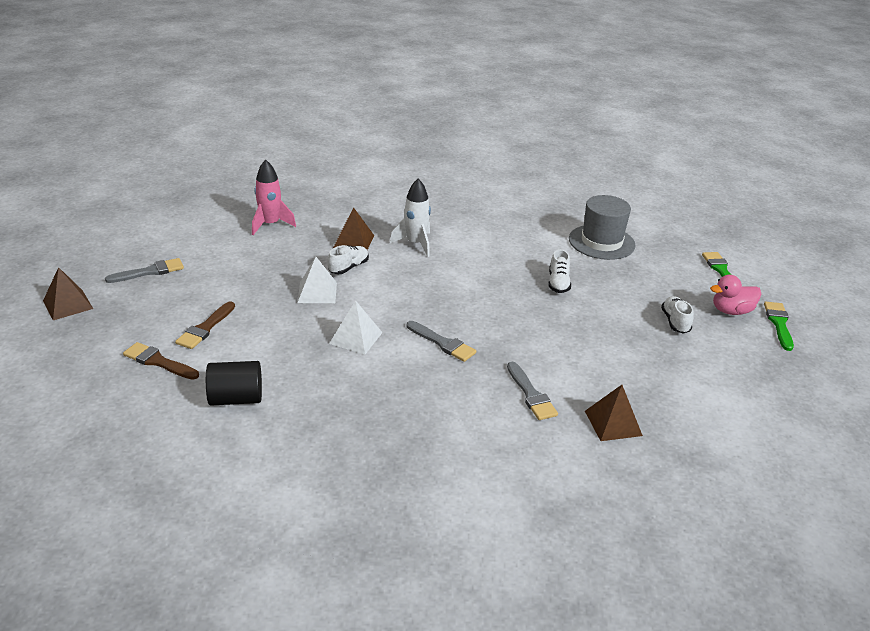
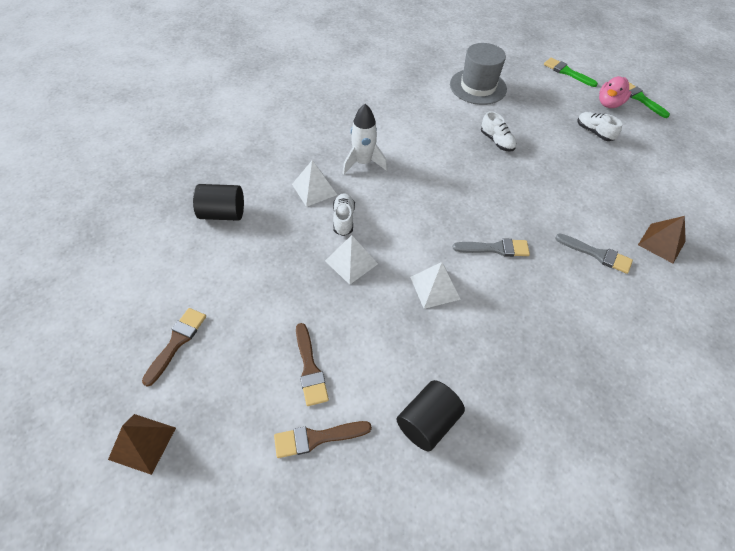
camera: 40 degrees left, 20 degrees up
grey brush [105,258,184,283] -> brown brush [142,308,206,387]
pink rocket [252,159,296,235] -> black cylinder [193,184,244,221]
brown pyramid [333,207,374,250] -> white pyramid [292,160,337,207]

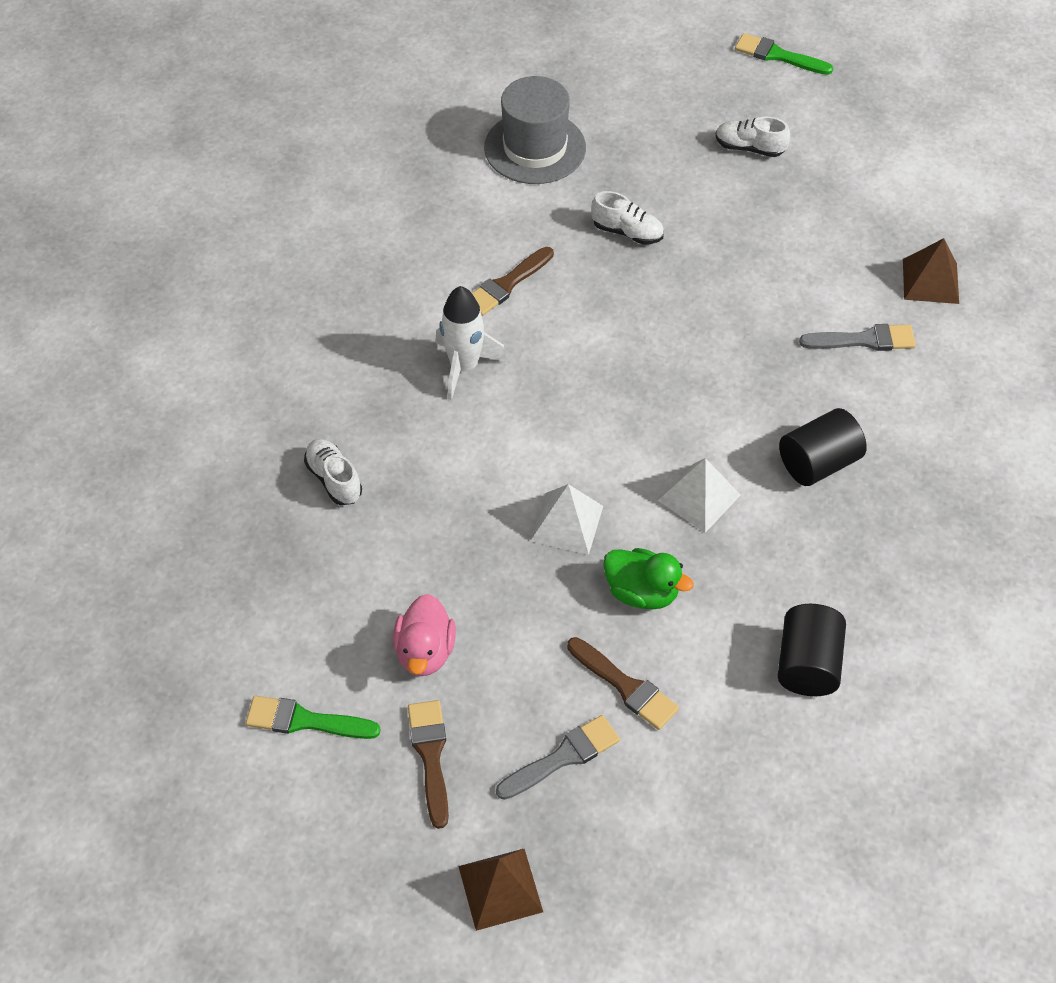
camera: 30 degrees left, 0 degrees up
black cylinder [193,184,244,221] -> black cylinder moved to [779,408,867,486]
brown brush [274,421,372,458] -> brown brush moved to [472,247,554,316]
white pyramid [292,160,337,207] -> none
white shoe [333,193,355,236] -> white shoe moved to [304,439,362,505]
grey brush [453,239,530,257] -> grey brush moved to [496,715,620,800]
green brush [544,58,598,87] -> green brush moved to [246,696,381,739]
pink duck [599,76,631,108] -> pink duck moved to [393,594,456,676]
none -> green duck [603,548,694,610]

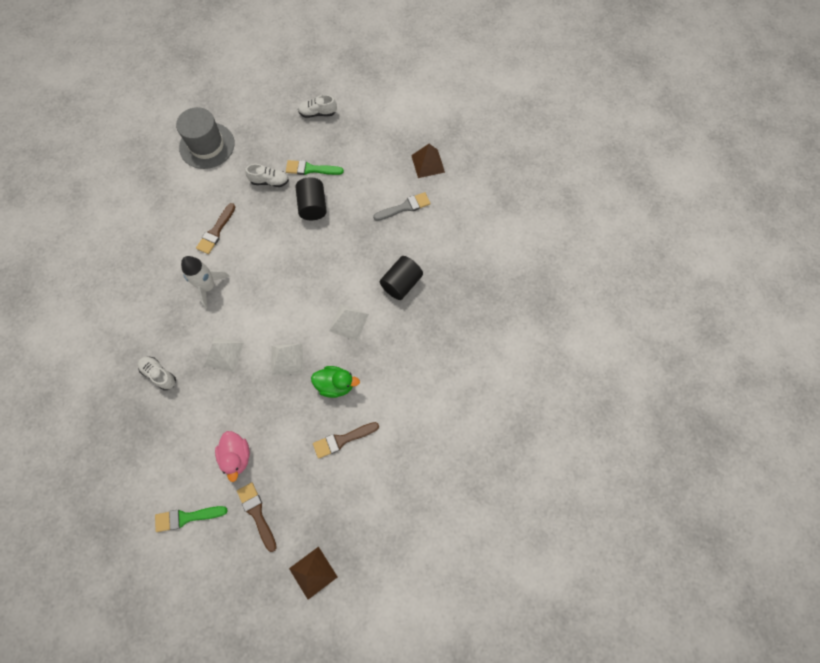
camera: 20 degrees left, 15 degrees up
grey brush [496,715,620,800] -> none
brown brush [567,637,679,730] -> brown brush turned 135 degrees clockwise [313,422,379,459]
green brush [735,33,833,75] -> green brush moved to [286,160,344,175]
black cylinder [778,604,846,696] -> black cylinder moved to [296,177,327,220]
none -> white pyramid [204,337,244,372]

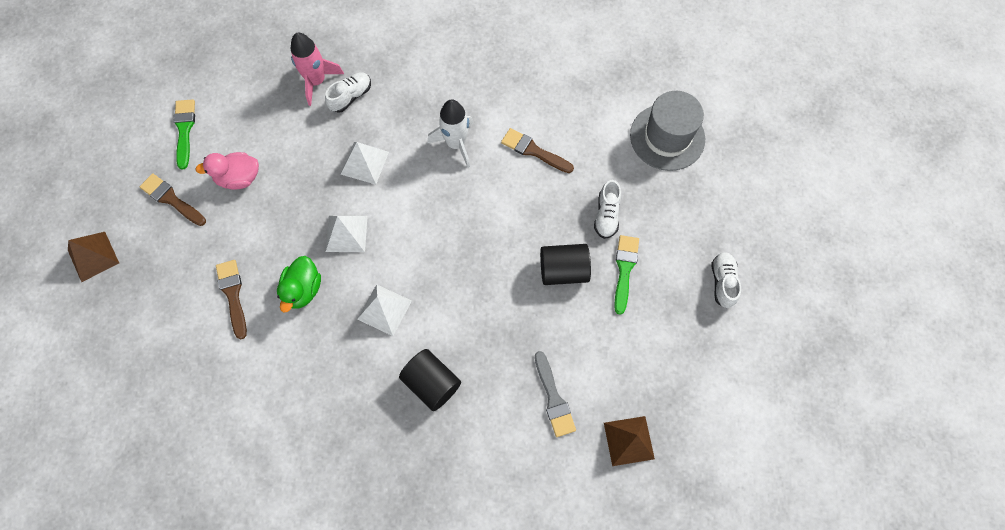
camera: 95 degrees right, 0 degrees up
brown brush [237,483,277,552] -> brown brush turned 120 degrees counterclockwise [140,173,206,226]
none -> pink rocket [291,33,344,106]

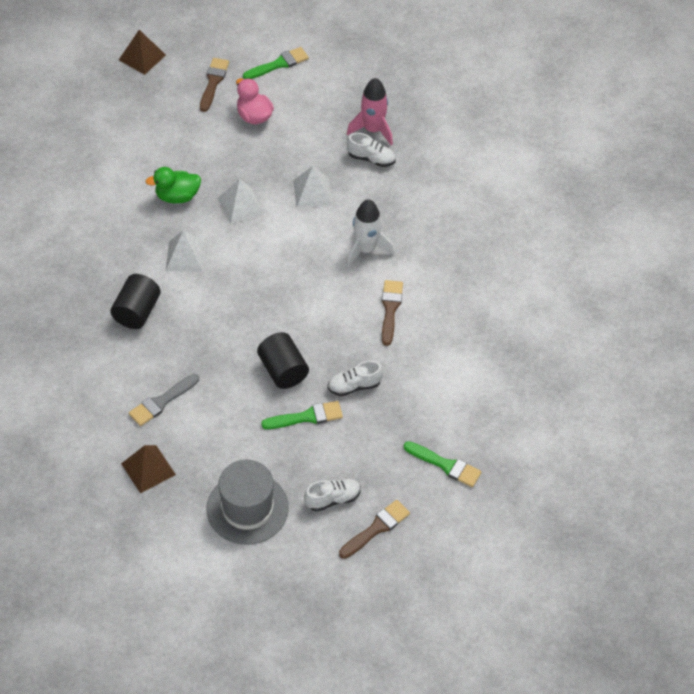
camera: 65 degrees right, 15 degrees down
brown brush [216,260,247,339] -> brown brush moved to [339,500,410,559]
grey hat [630,91,705,171] -> grey hat moved to [207,460,289,545]
none -> green brush [404,441,481,487]

